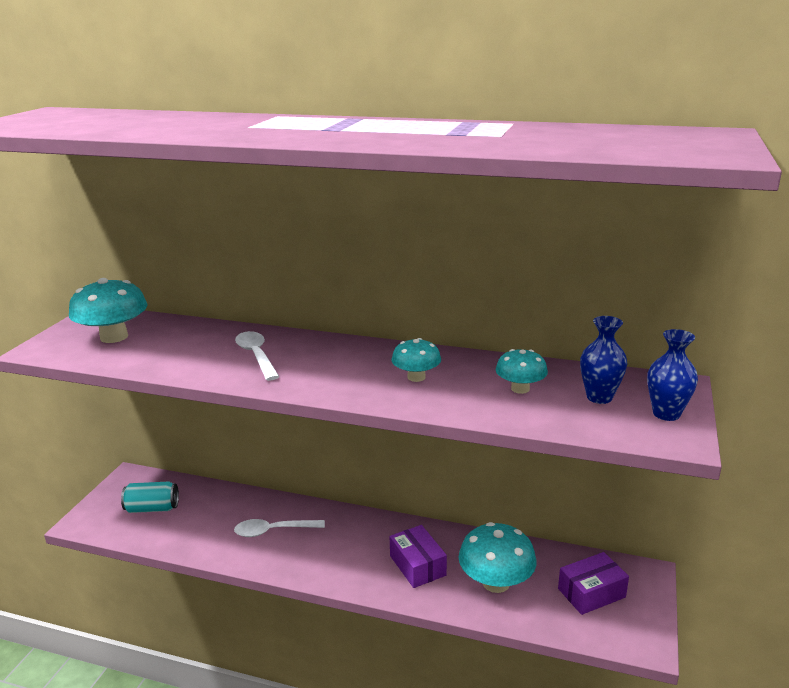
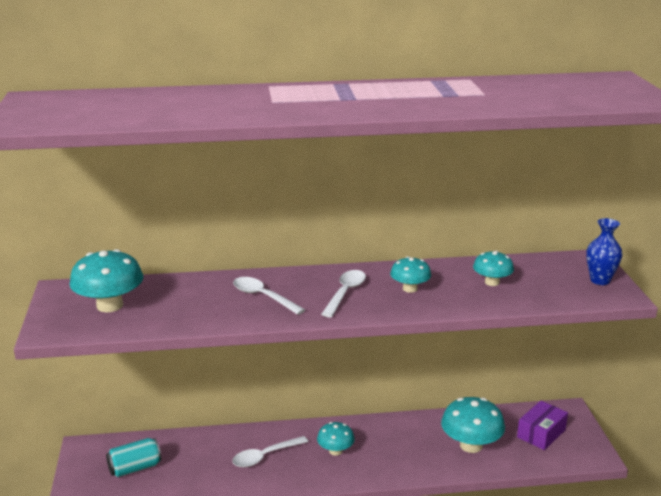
camera: 25 degrees left, 0 degrees up
purple box [389,525,447,588] -> none
blue vase [580,316,627,404] -> none
none -> turquoise mushroom [317,422,355,456]
none -> white spoon [321,270,366,317]

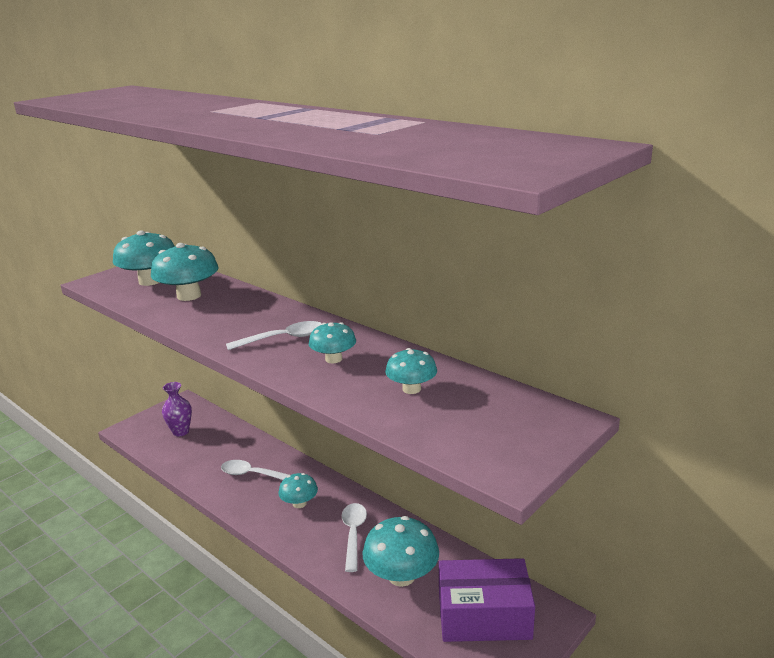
camera: 50 degrees right, 0 degrees up
turquoise can [106,438,162,477] -> purple vase [162,382,192,436]
white spoon [233,277,305,315] -> white spoon moved to [342,503,367,572]
purple box [517,401,568,450] -> purple box [439,558,535,642], size x1.54
blue vase [586,218,622,285] -> none
none -> turquoise mushroom [151,243,219,301]

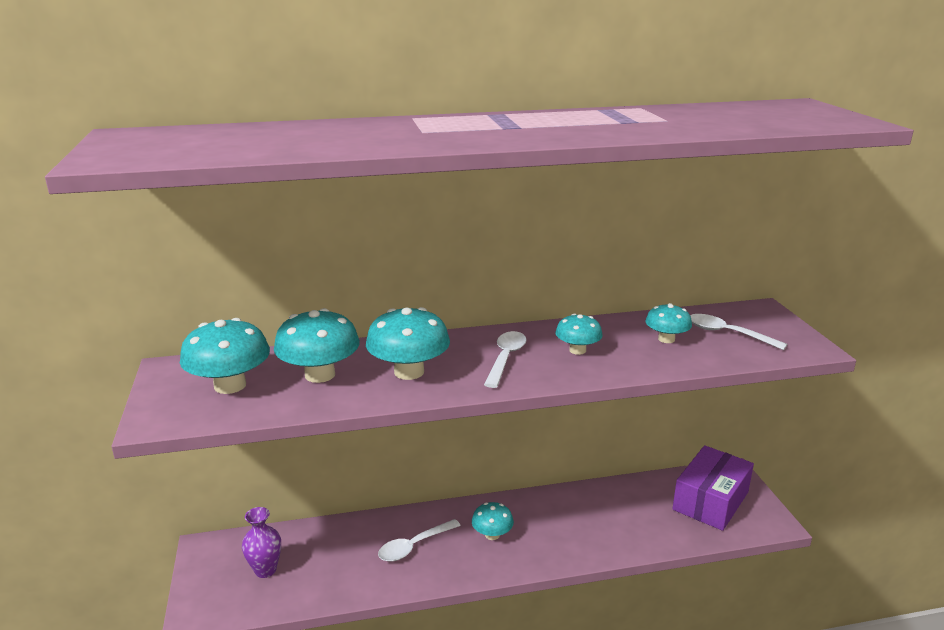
camera: 55 degrees left, 0 degrees up
white spoon [342,503,367,572] -> white spoon moved to [690,314,787,350]
turquoise mushroom [363,516,439,587] -> turquoise mushroom moved to [366,307,450,380]

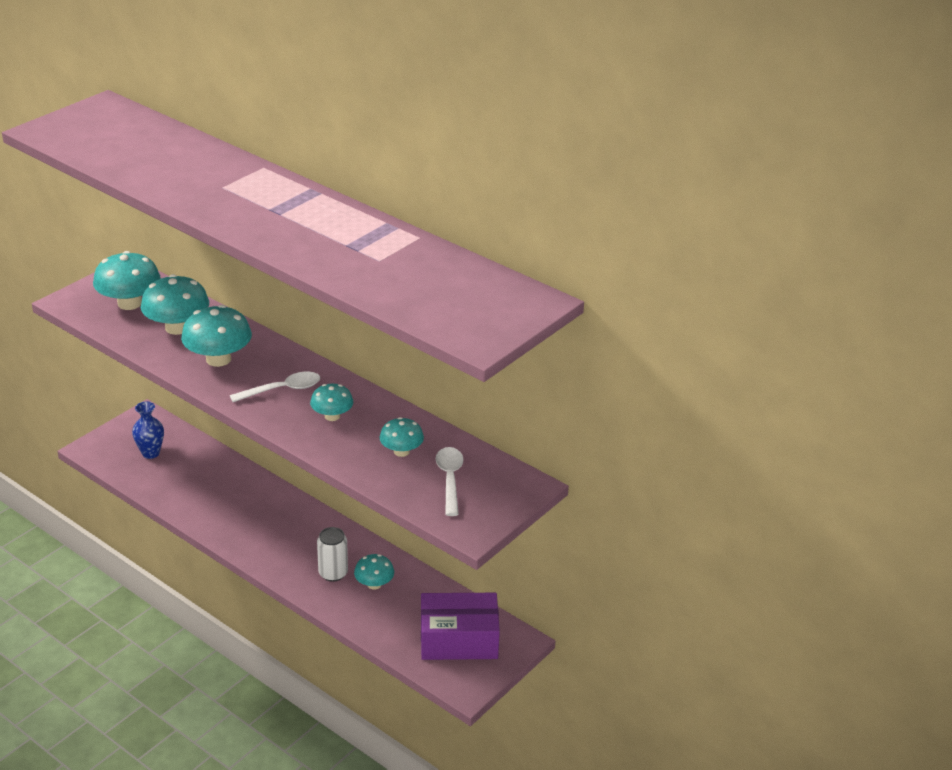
camera: 50 degrees right, 10 degrees up
purple vase [242,507,281,578] -> blue vase [132,402,164,459]
white spoon [378,519,461,562] -> none
turquoise mushroom [472,502,514,540] -> turquoise mushroom moved to [354,554,394,590]
none -> white can [317,527,348,582]

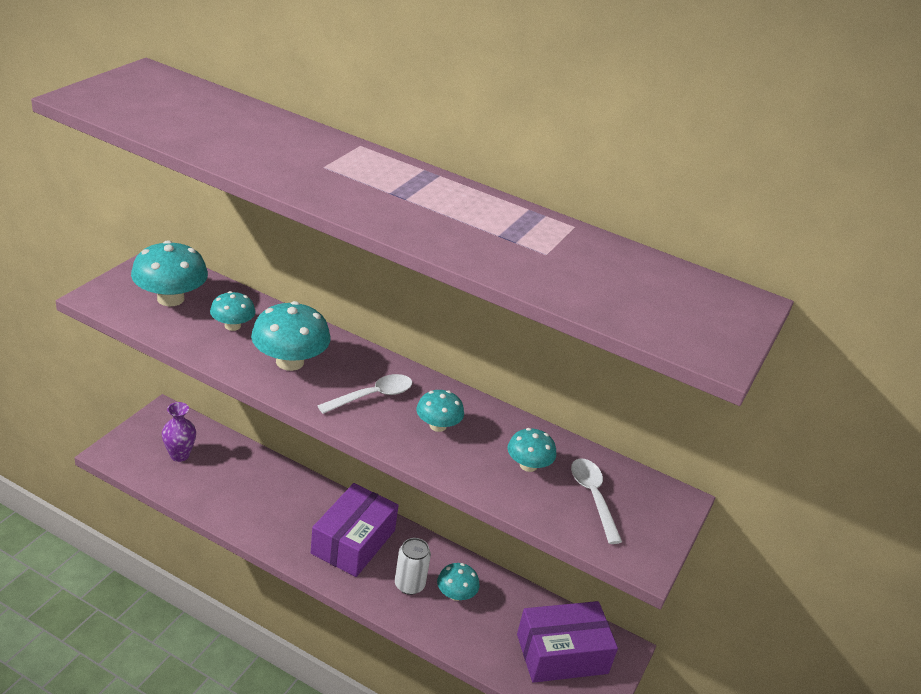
camera: 15 degrees left, 0 degrees up
blue vase [132,402,164,459] -> purple vase [162,402,196,462]
turquoise mushroom [141,274,209,335] -> turquoise mushroom [210,291,256,331], size x0.59
none -> purple box [311,483,399,577]

